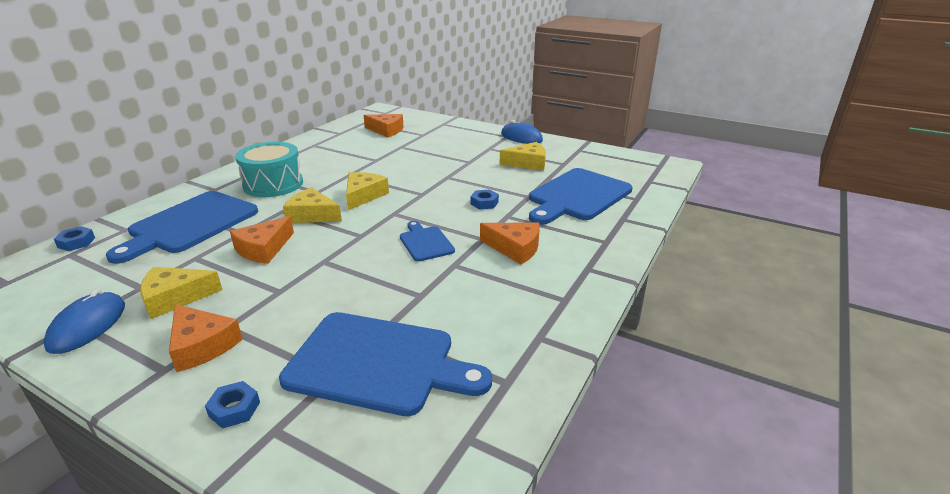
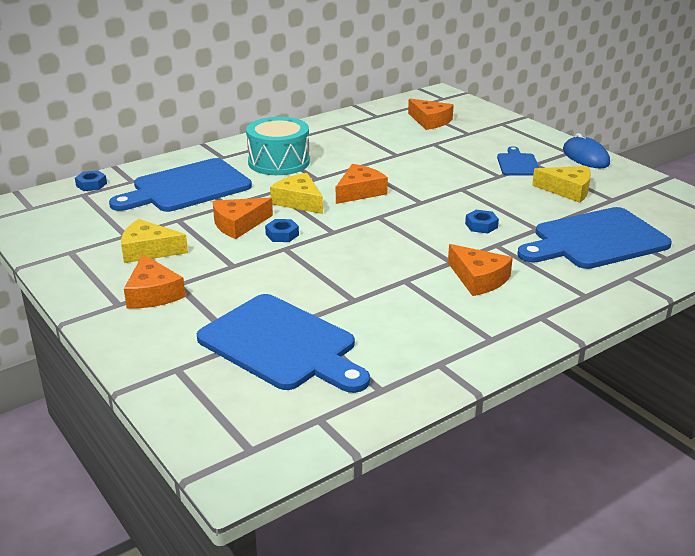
camera: 25 degrees right, 0 degrees up
blue mouse [44,289,125,354] -> none
blue nut [205,381,260,429] -> blue nut moved to [265,219,299,242]
yellow cheese [346,172,389,210] -> orange cheese [336,164,388,204]
blue cutting board [400,221,455,262] -> blue cutting board moved to [497,146,539,176]

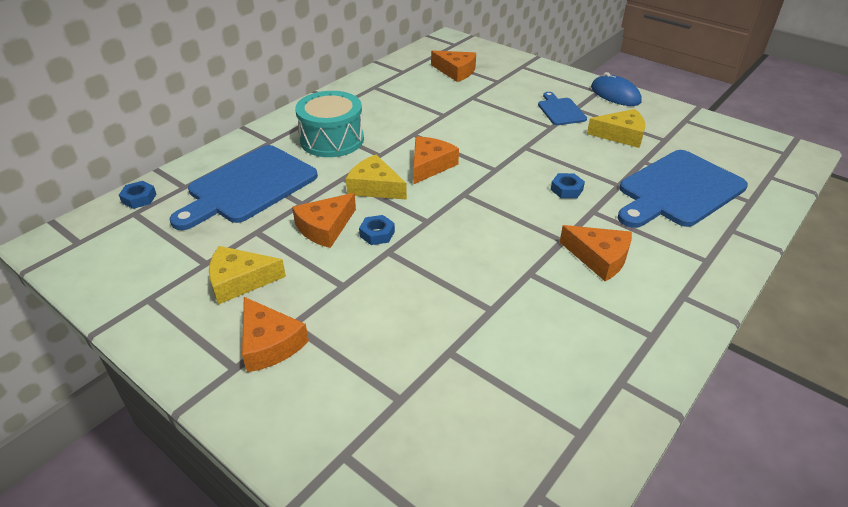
camera: 15 degrees left, 10 degrees up
blue cutting board [197,294,370,393] -> none

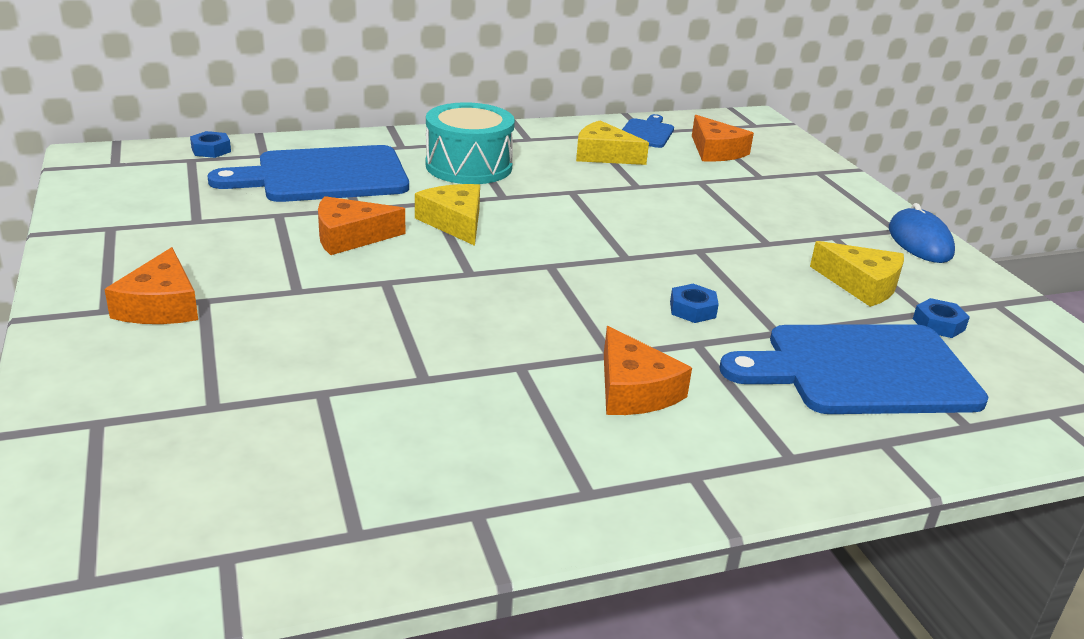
camera: 30 degrees right, 10 degrees down
yellow cheese [209,246,286,305] -> yellow cheese moved to [576,121,649,165]
blue nut [359,215,395,245] -> blue nut moved to [913,298,970,338]
orange cheese [413,136,459,184] -> none
blue cutting board [538,92,587,125] -> blue cutting board moved to [622,114,674,148]

